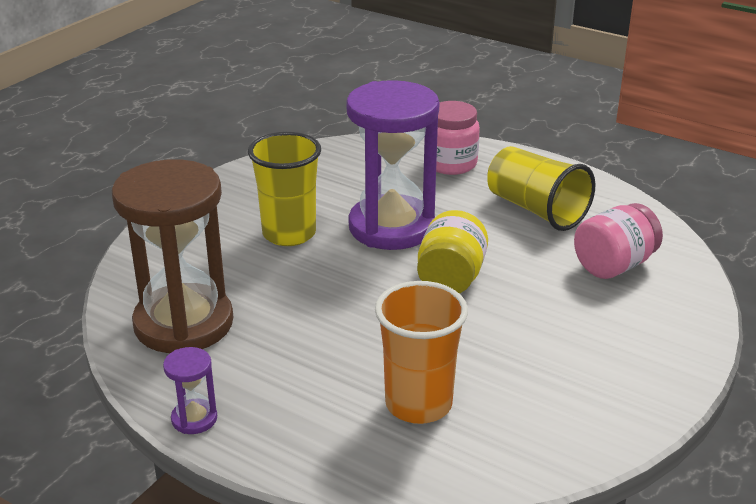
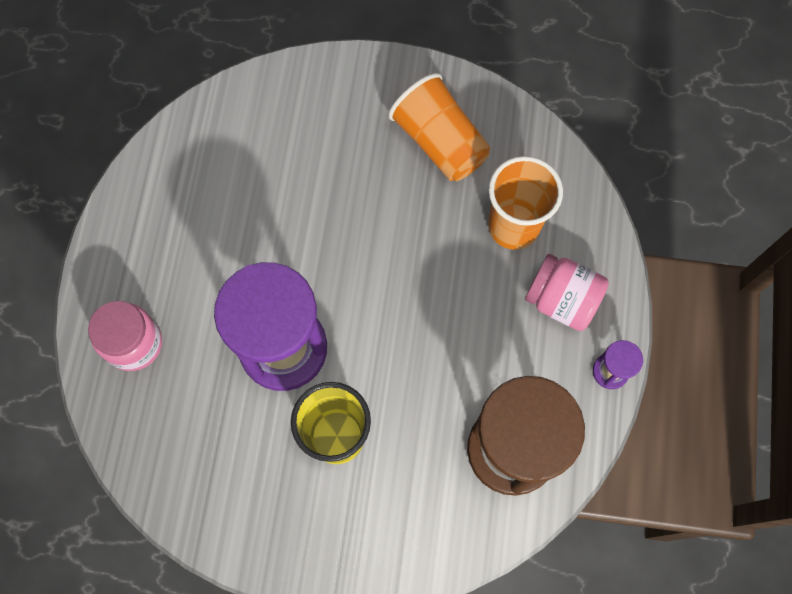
camera: 115 degrees left, 40 degrees up
yellow jar [417,210,488,293] -> none
yellow cup [487,146,595,231] -> none
pink jar [574,203,663,279] -> pink jar moved to [525,254,609,331]
none -> orange cup [388,73,490,181]

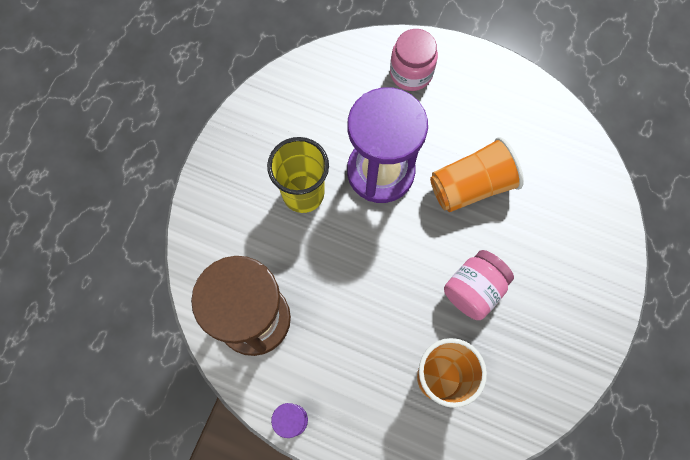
camera: 105 degrees right, 0 degrees up
orange cup [388,73,490,181] -> orange cup moved to [430,137,524,212]
pink jar [525,254,609,331] -> pink jar moved to [444,250,514,320]

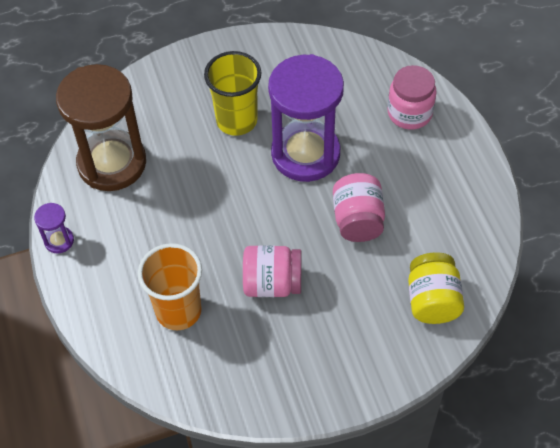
camera: 50 degrees right, 15 degrees down
orange cup [430,137,524,212] -> pink jar [333,173,385,242]
none -> yellow jar [408,252,464,324]

